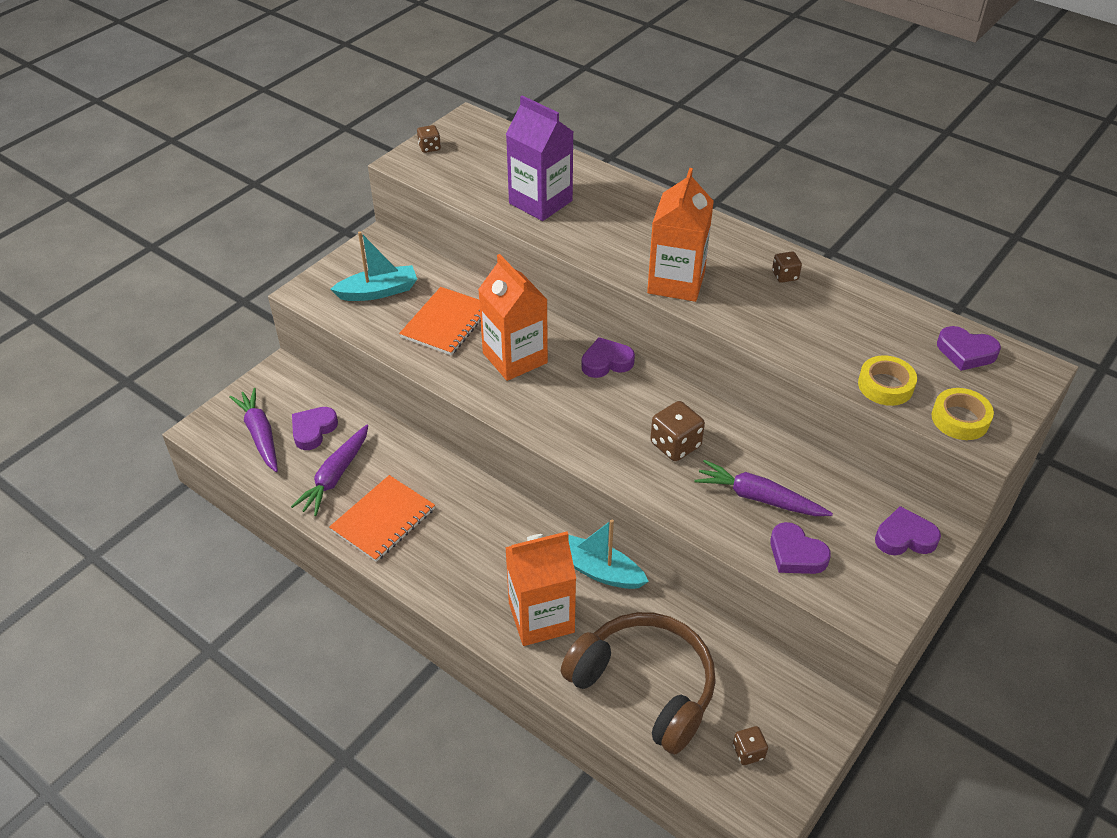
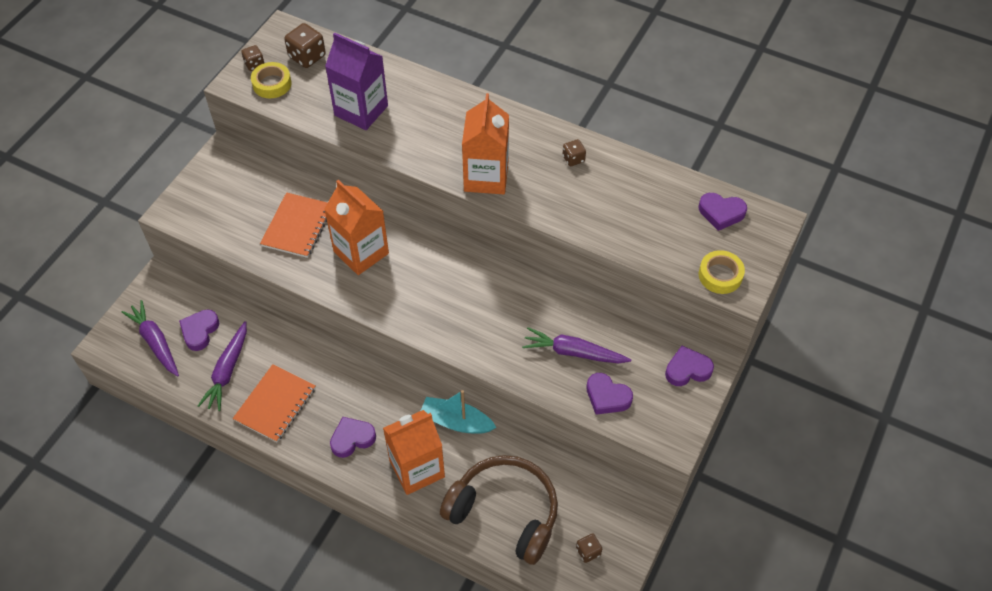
camera: 10 degrees left, 10 degrees up
turquoise boat [330,231,417,301] -> none
purple heart [581,337,635,378] -> purple heart moved to [330,417,376,458]
brown dice [650,401,705,461] -> brown dice moved to [284,23,326,68]
yellow tape [858,355,917,406] -> yellow tape moved to [251,62,292,98]

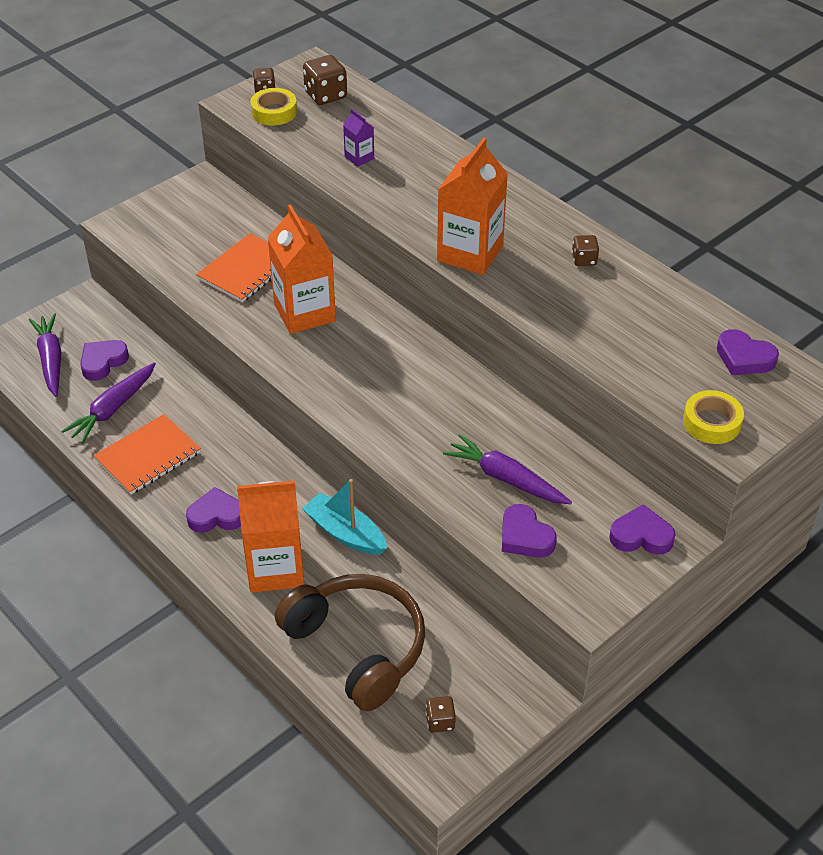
camera: 20 degrees right, 10 degrees down
purple carton [325,32,388,130] -> purple carton [343,109,374,167], size x0.46

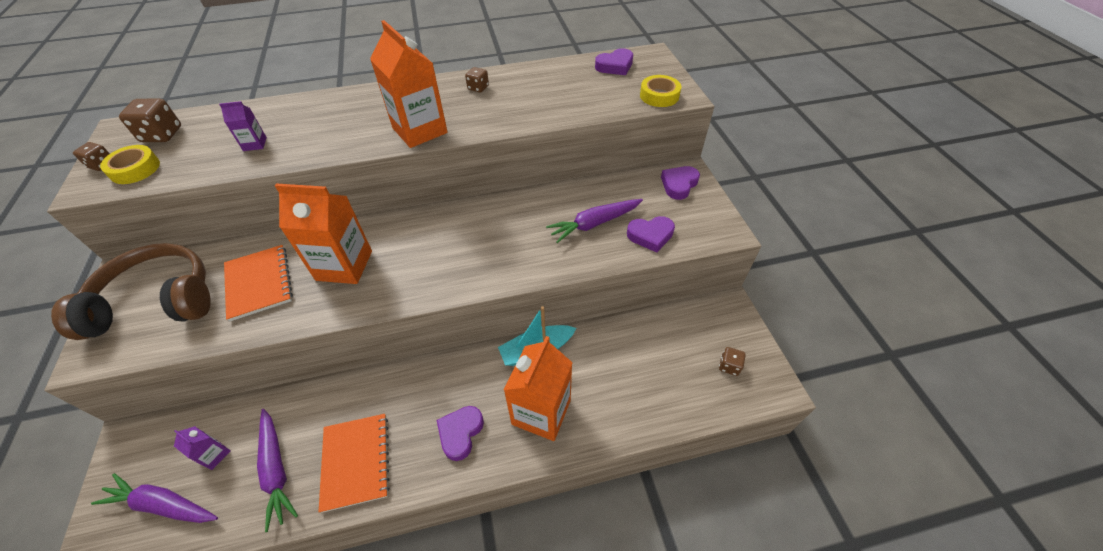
camera: 60 degrees left, 5 degrees up
purple heart [80,340,129,381] -> purple carton [174,426,230,470]
brown headphones [275,574,425,711] -> brown headphones moved to [51,243,211,340]

